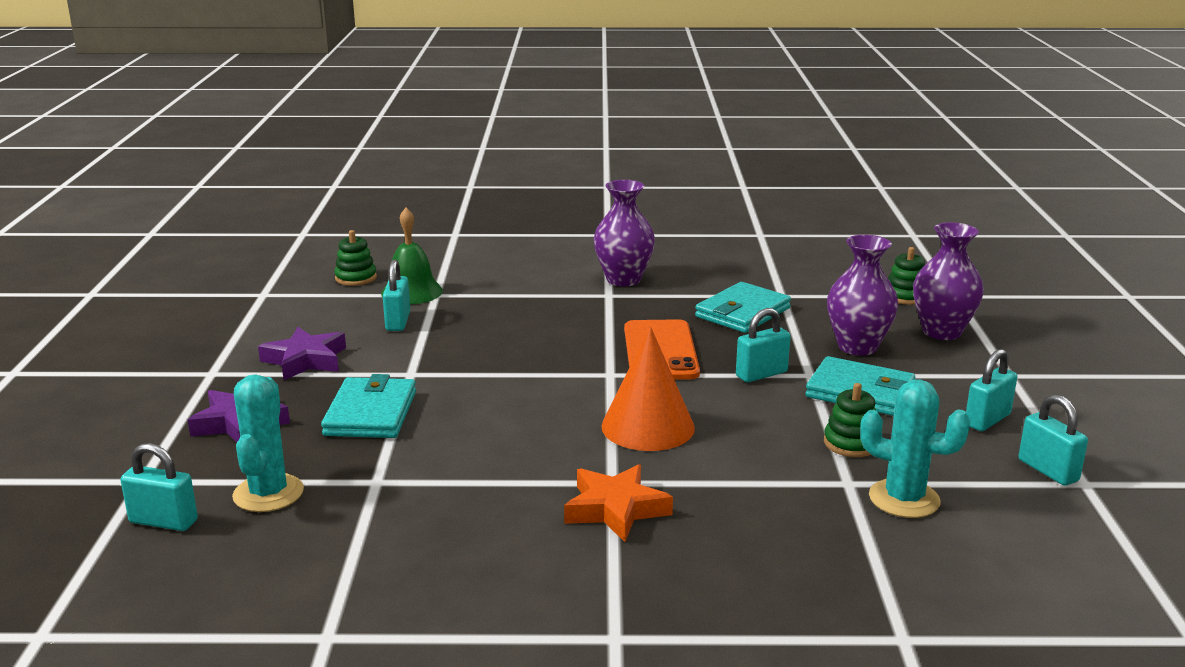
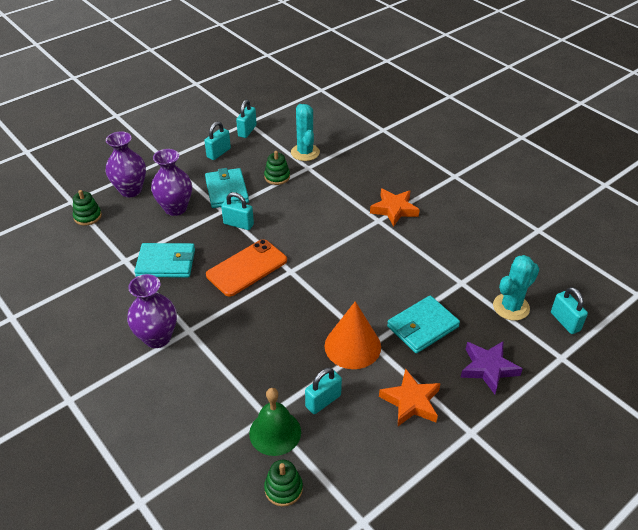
camera: 130 degrees left, 20 degrees up
purple star [258,327,346,380] -> orange star [379,369,441,426]
orange cone [602,326,695,451] -> orange cone moved to [325,301,381,369]
turquoise padlock [966,349,1017,431] -> turquoise padlock turned 60 degrees counterclockwise [204,121,231,160]

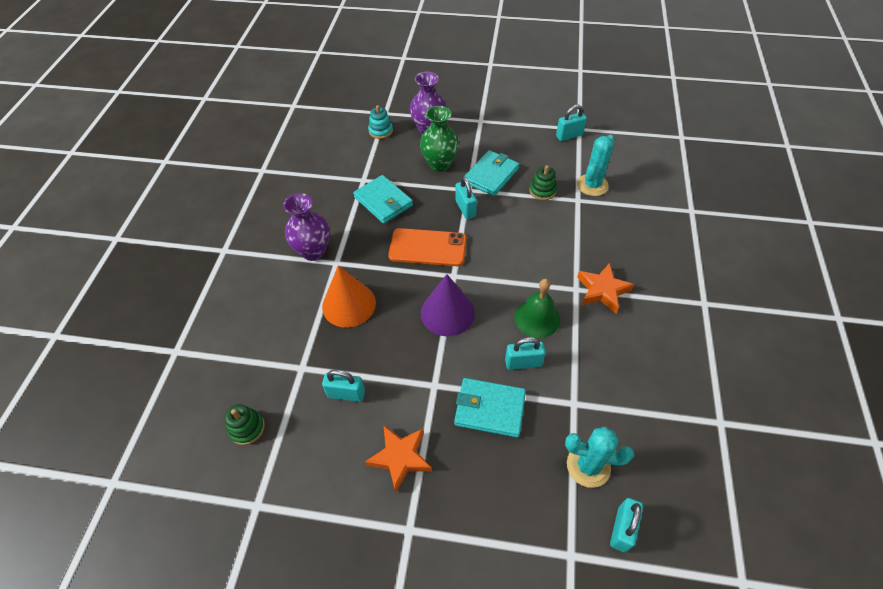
camera: 50 degrees right, 10 degrees up
green stacking toy [73,190,102,226] -> turquoise stacking toy [368,105,393,139]
purple vase [151,149,192,216] -> green vase [420,106,459,172]
turquoise padlock [204,121,231,160] -> turquoise padlock moved to [505,337,545,370]
green bell [249,388,301,456] -> green bell moved to [514,279,560,338]
orange cone [325,301,381,369] -> orange cone moved to [322,266,376,328]
purple star [460,341,523,394] -> none
none -> purple cone [421,274,475,336]

